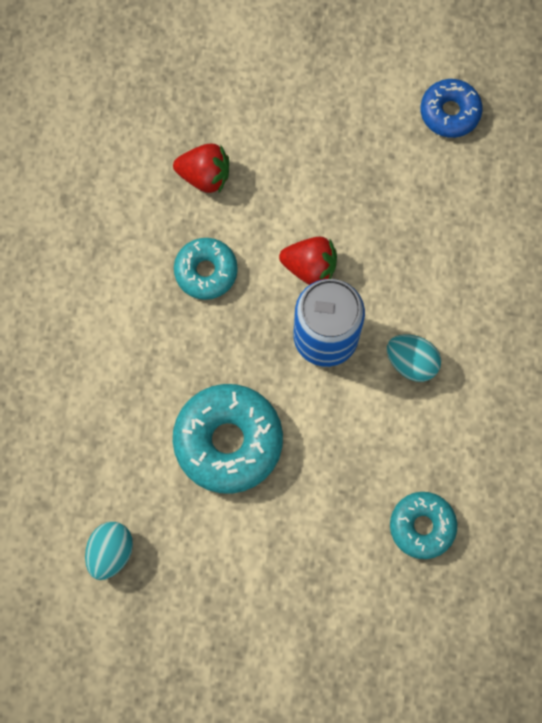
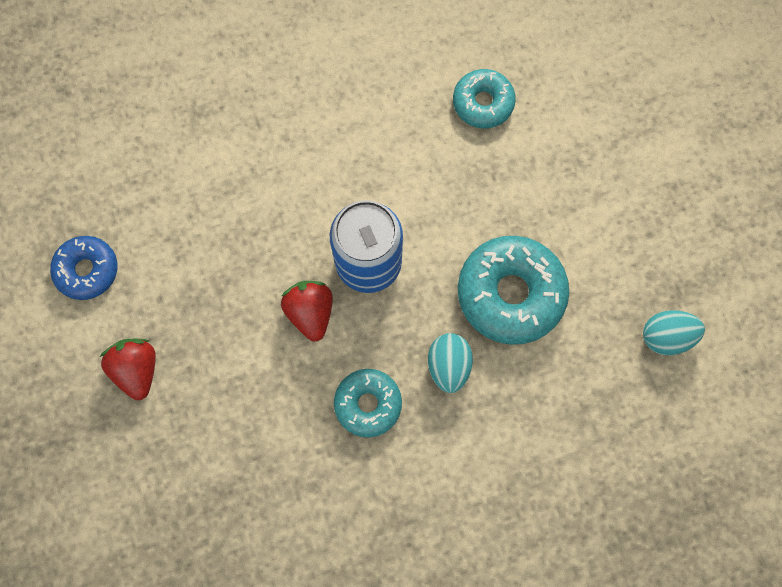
camera: 120 degrees left, 0 degrees up
red strawberry [173,144,229,193] -> red strawberry moved to [100,339,156,400]
turquoise egg [387,335,441,382] -> turquoise egg moved to [428,333,473,393]

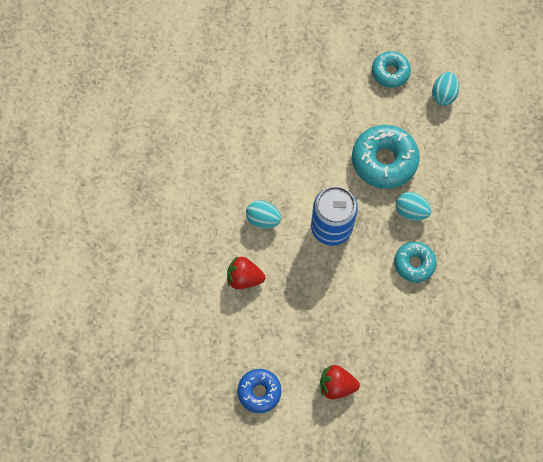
camera: 65 degrees left, 5 degrees down
red strawberry [281,281,333,341] -> red strawberry moved to [227,256,265,289]
turquoise donut [453,69,516,128] -> turquoise donut moved to [372,51,411,88]
none -> turquoise egg [246,200,281,229]

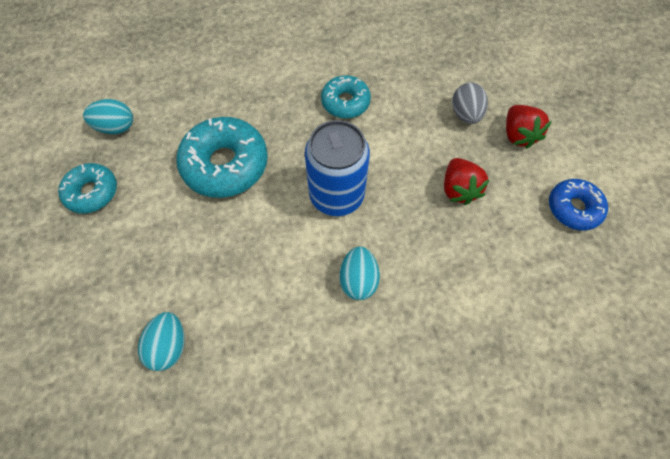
camera: 110 degrees left, 5 degrees down
red strawberry [227,256,265,289] -> red strawberry moved to [444,158,490,205]
turquoise egg [396,192,431,221] -> turquoise egg moved to [138,312,185,371]
none -> grey egg [452,82,488,124]

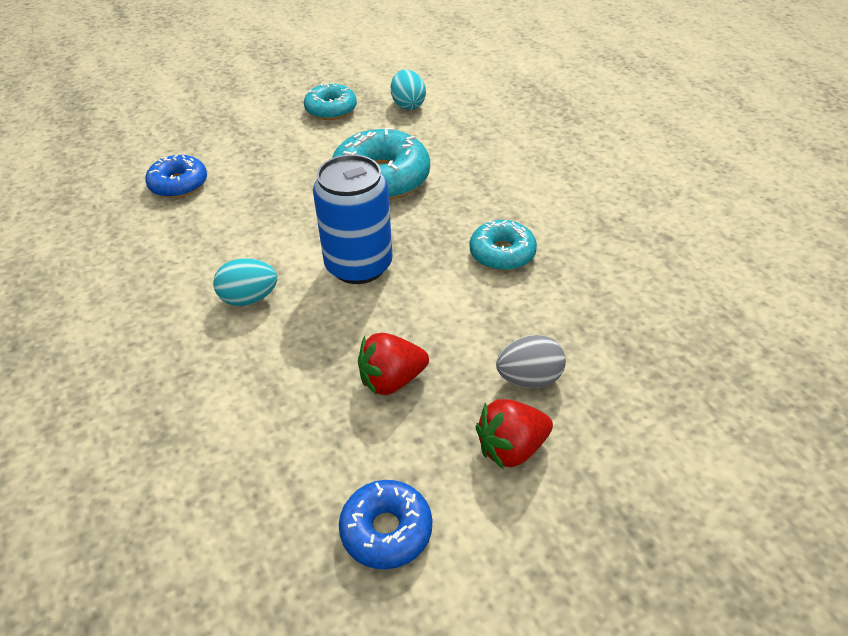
camera: 80 degrees right, 20 degrees down
turquoise egg [138,312,185,371] -> blue donut [145,155,207,198]

